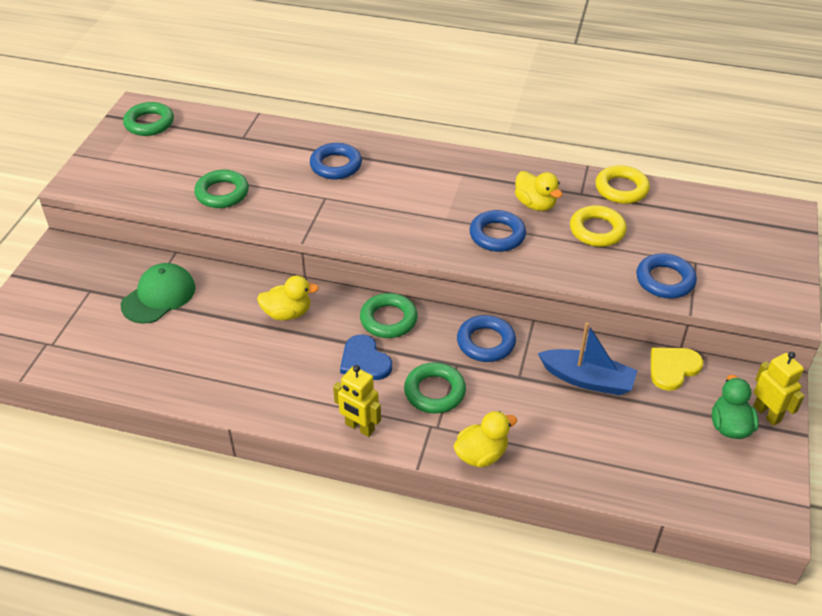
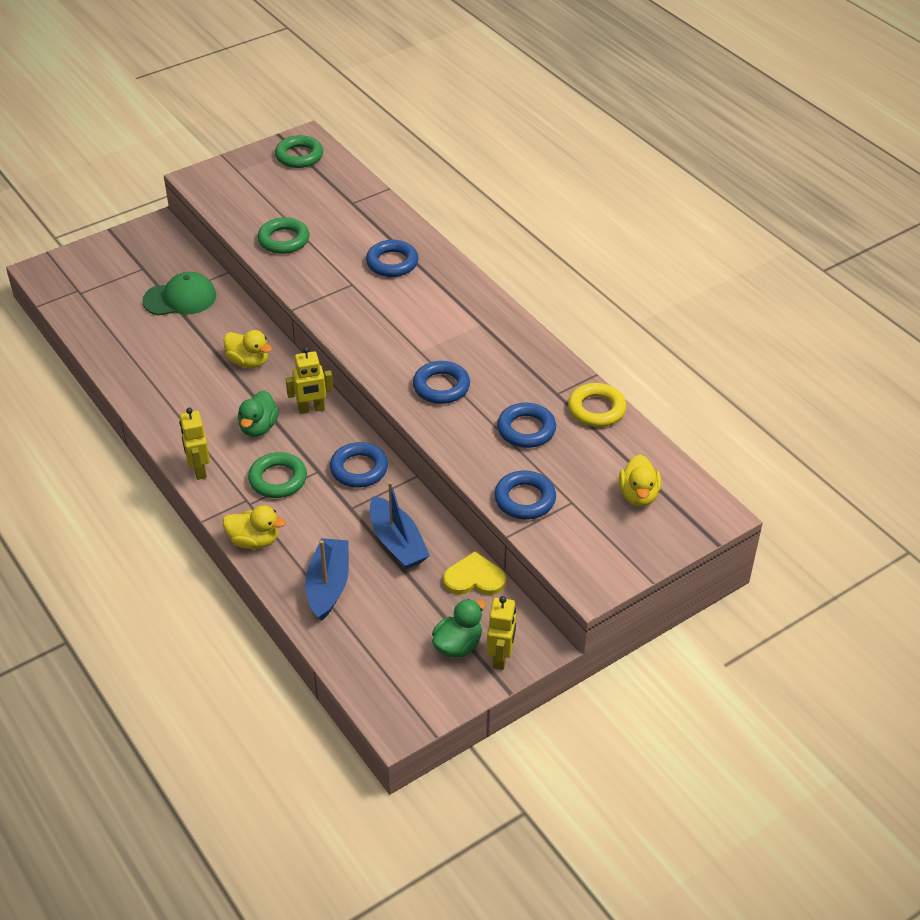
camera: 40 degrees right, 0 degrees up
blue heart [340,335,392,380] -> green duck [238,390,279,437]
green ring [360,293,418,338] -> yellow robot [286,347,333,414]
yellow duck [515,171,563,211] -> yellow duck moved to [619,455,661,507]
yellow ring [570,205,627,247] -> blue ring [497,403,556,448]
none -> blue boat [305,538,349,621]

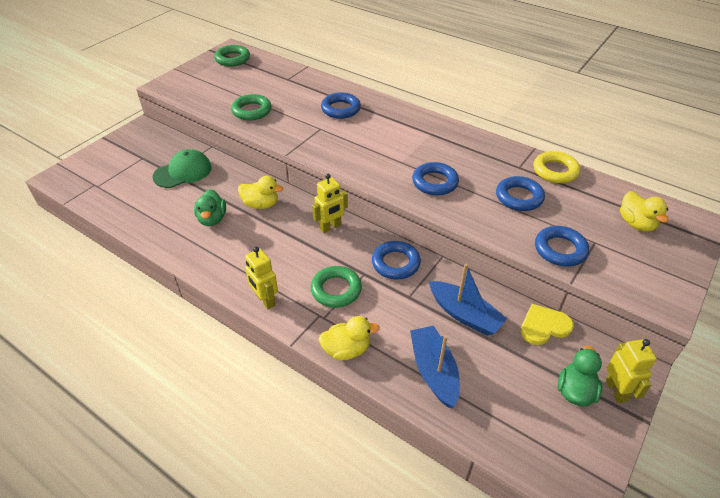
camera: 20 degrees left, 0 degrees up
green duck [238,390,279,437] -> green duck moved to [194,189,226,226]

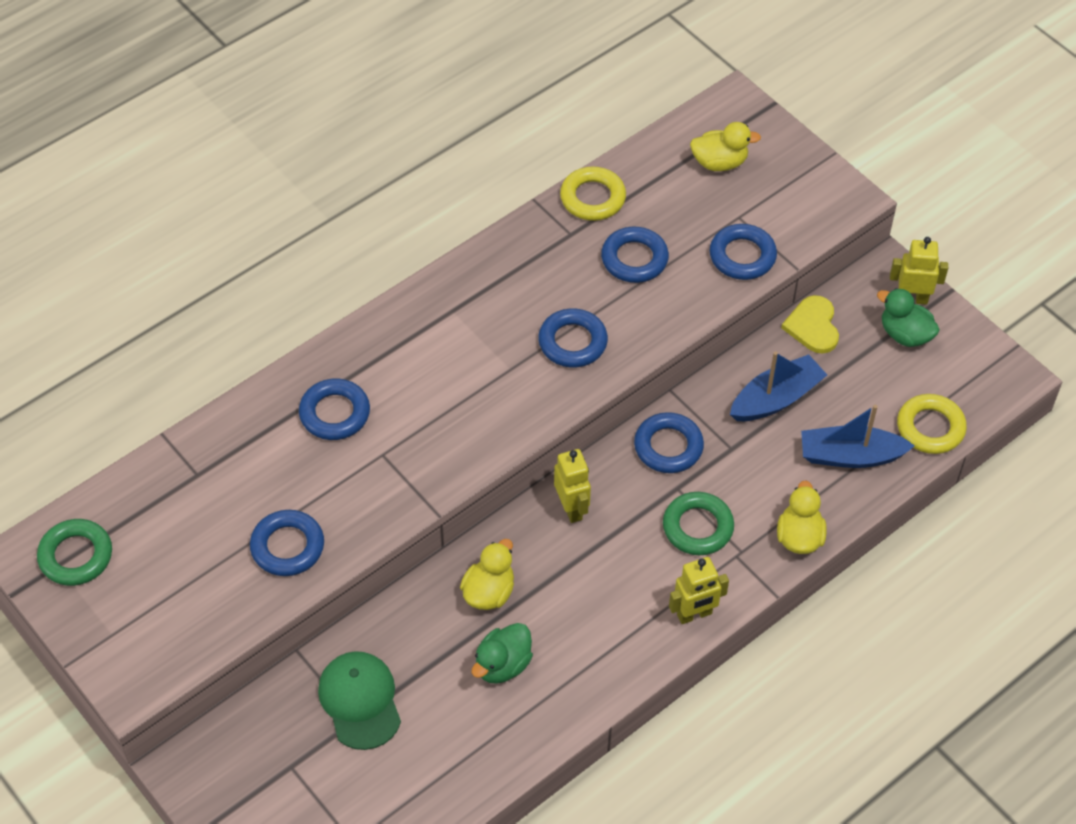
camera: 75 degrees left, 10 degrees up
green duck [194,189,226,226] -> green duck turned 120 degrees clockwise [472,623,533,684]
green ring [231,94,272,120] -> blue ring [250,510,324,576]
none -> yellow ring [897,394,967,454]

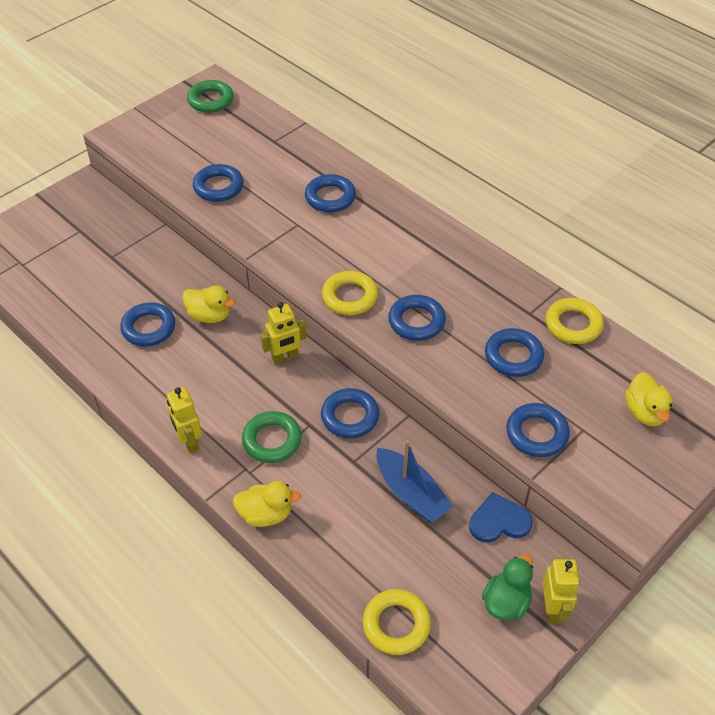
camera: 85 degrees right, 5 degrees down
green cap [318,651,401,750] -> none
green duck [472,623,533,684] -> blue ring [120,302,175,346]
yellow heart [781,295,839,353] -> blue heart [469,492,533,543]
blue boat [801,405,915,468] -> none
none -> yellow ring [322,271,378,315]

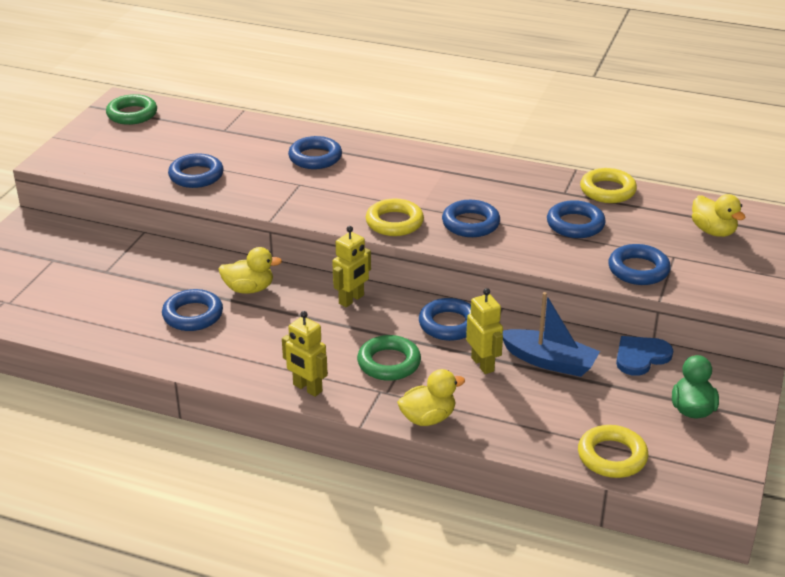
camera: 25 degrees left, 15 degrees down
yellow robot [543,558,580,623] -> yellow robot moved to [466,288,503,374]

